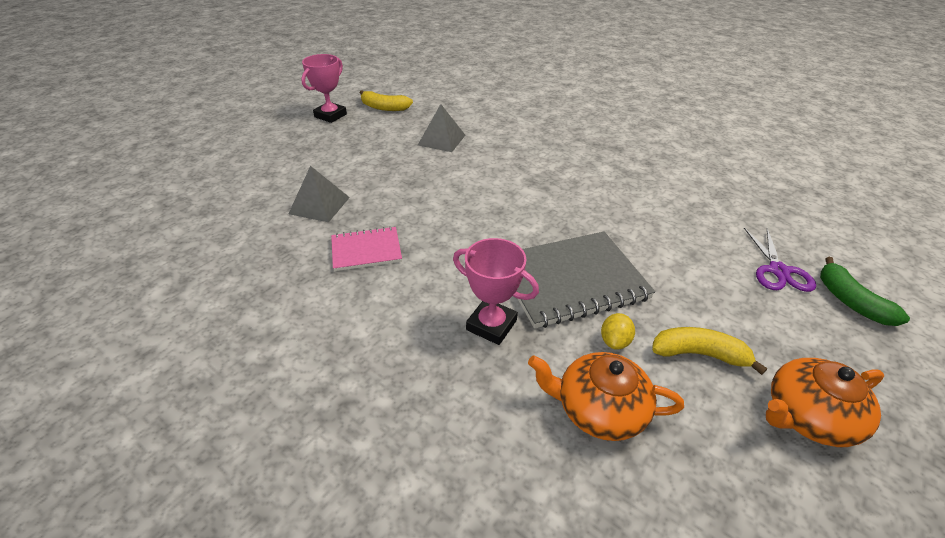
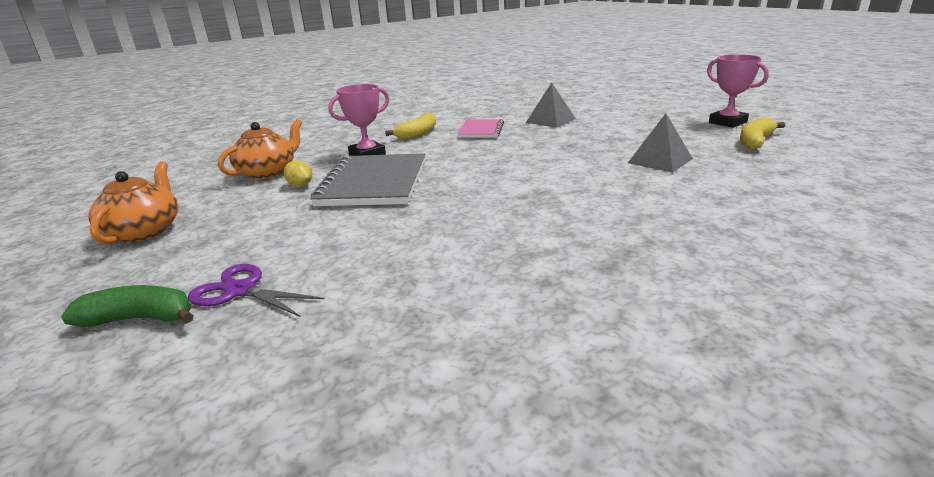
camera: 115 degrees right, 15 degrees down
yellow banana [652,327,767,375] -> yellow banana moved to [385,112,436,140]

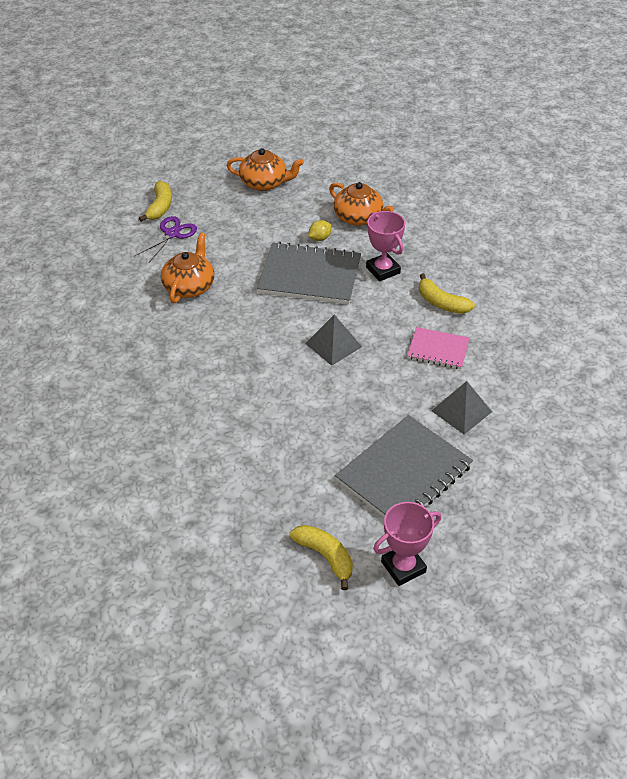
camera: 95 degrees right, 20 degrees up
green banana [61,285,194,327] -> yellow banana [139,181,172,222]
grey pyramid [628,113,693,173] -> grey pyramid moved to [305,314,362,366]
none -> orange teapot [161,233,214,303]
none -> grey notebook [335,415,473,518]

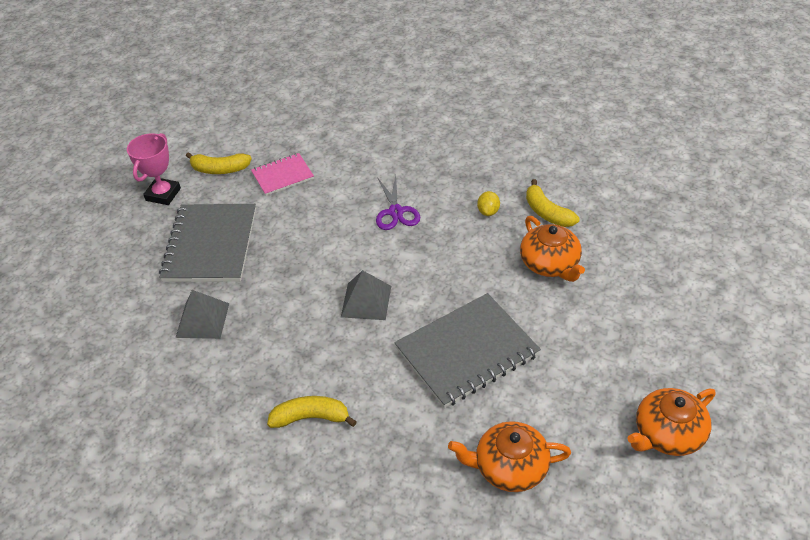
camera: 140 degrees right, 0 degrees up
purple scissors [135,216,197,262] -> purple scissors moved to [376,175,420,230]
yellow banana [139,181,172,222] -> yellow banana moved to [526,179,580,227]
yellow lemon [308,220,332,241] -> yellow lemon moved to [477,191,500,216]
pink trophy [366,211,405,281] -> none
pink notebook [407,327,470,369] -> pink notebook moved to [251,153,314,196]

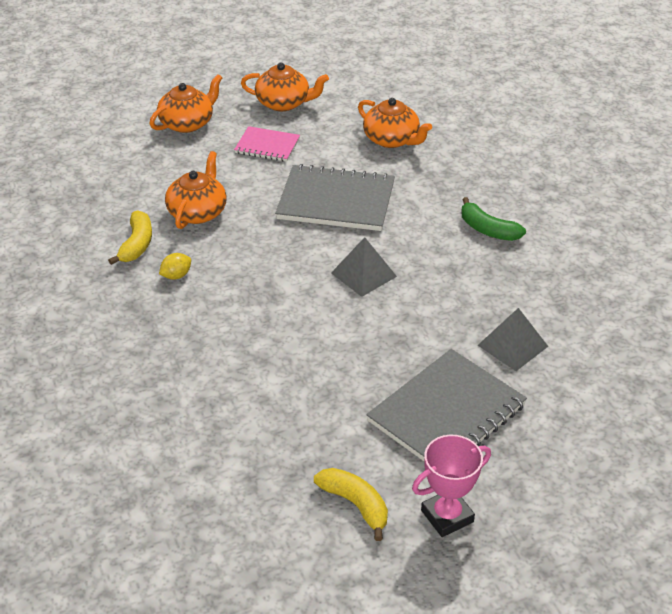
camera: 140 degrees left, 5 degrees down
pink notebook [251,153,314,196] -> pink notebook moved to [234,126,300,162]
yellow banana [267,396,357,428] -> green banana [461,197,526,241]
purple scissors [376,175,420,230] -> none
none -> orange teapot [150,74,222,133]

